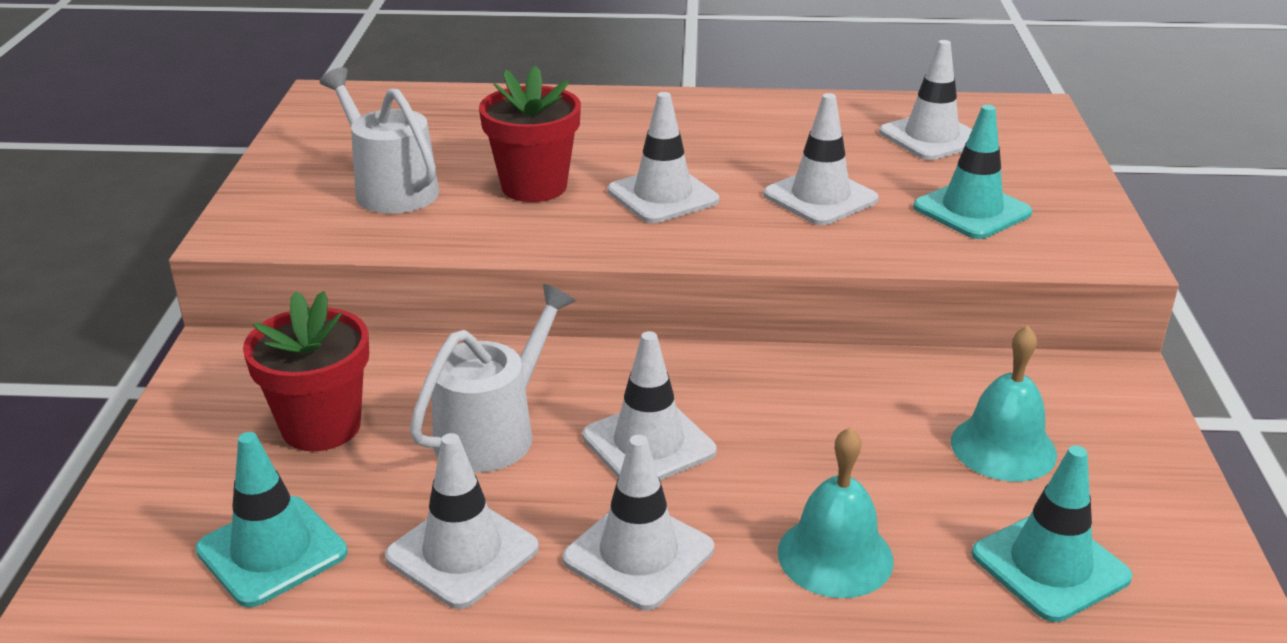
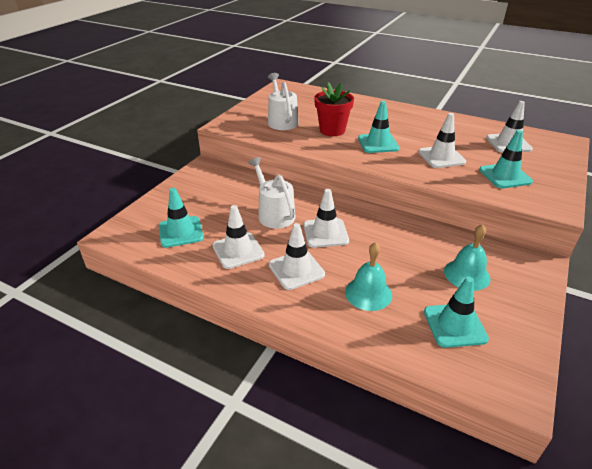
camera: 25 degrees right, 5 degrees up
red flower pot [243,291,369,451] -> none
white watering can [410,284,575,473] -> white watering can turned 90 degrees counterclockwise [248,157,296,229]
white traffic cone [608,92,719,223] -> turquoise traffic cone [358,101,399,153]

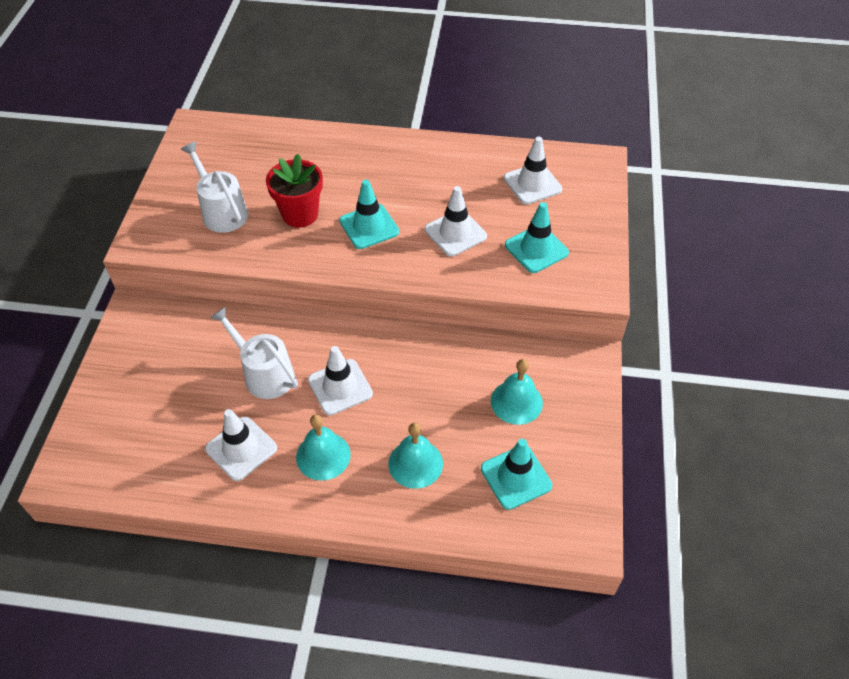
camera: 20 degrees left, 15 degrees up
turquoise traffic cone [159,188,204,248] -> none
white traffic cone [269,223,325,290] -> turquoise bell [296,414,351,481]

